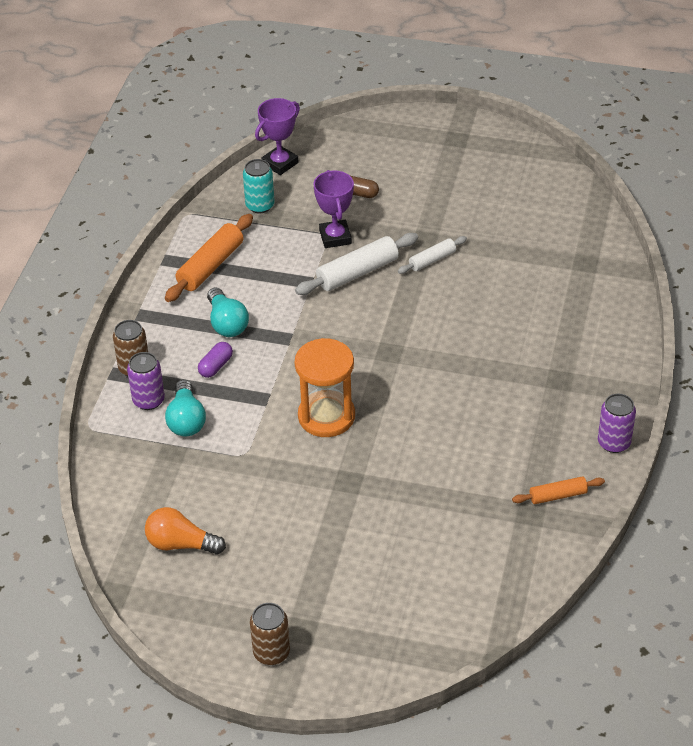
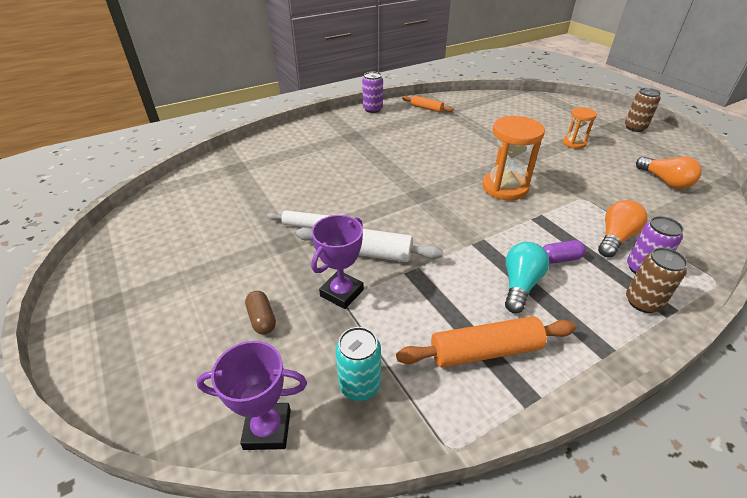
camera: 135 degrees left, 5 degrees down
turquoise light bulb [165,380,206,436] -> orange light bulb [598,200,647,257]
none -> orange hourglass [563,107,597,149]

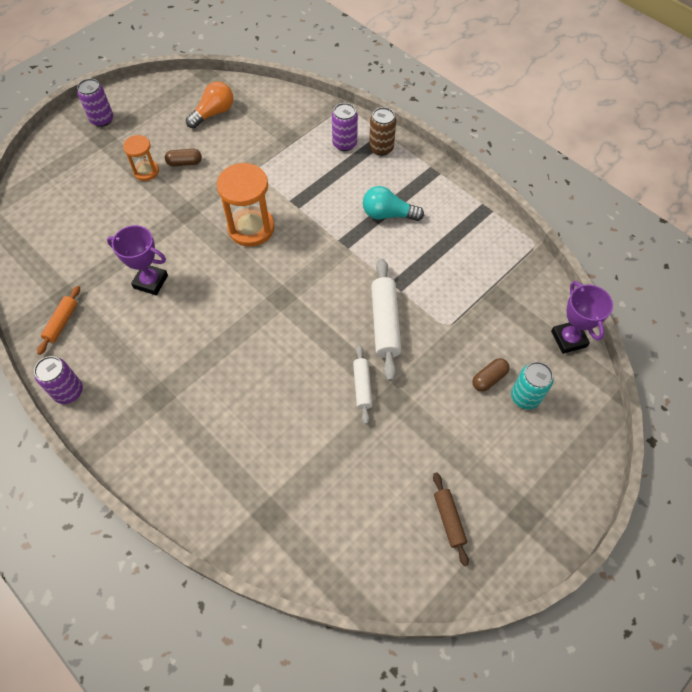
camera: 105 degrees left, 20 degrees up
purple trophy [311,215,364,309] -> purple trophy moved to [107,225,168,295]
turquoise can [336,327,381,401] -> turquoise can moved to [511,362,553,409]
orange rolling pin [396,316,576,368] -> none
purple capsule [543,240,586,264] -> none
orange light bulb [598,200,647,257] -> none
brown can [625,88,661,132] -> purple can [77,78,113,127]
none -> brown capsule [165,149,202,166]
none -> brown rolling pin [433,473,469,566]

